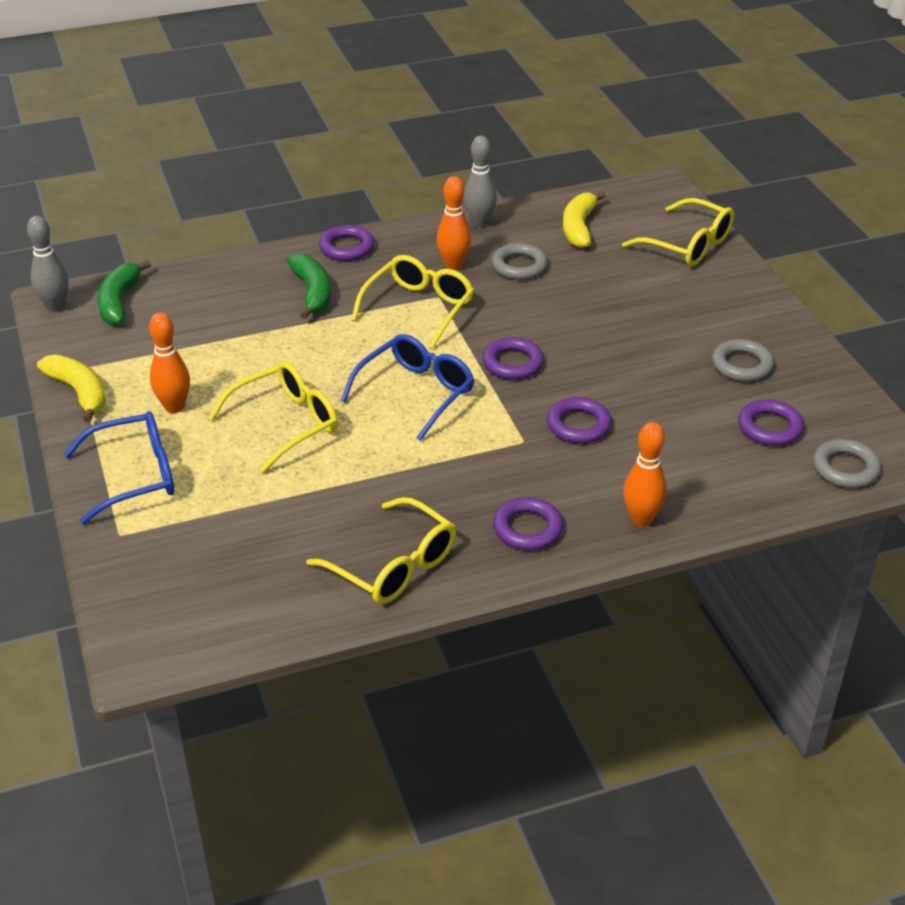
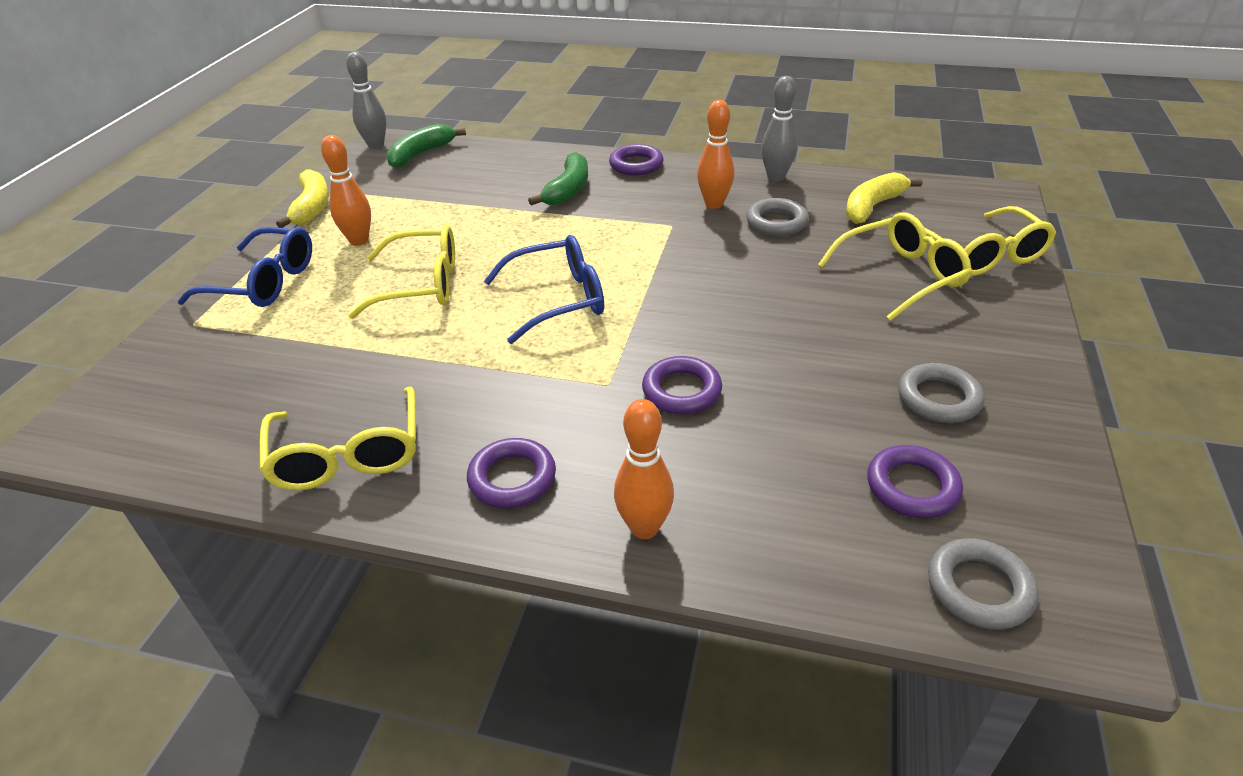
camera: 35 degrees right, 0 degrees up
yellow glasses [351,255,474,349] -> yellow glasses moved to [818,212,972,321]
purple ring [482,337,544,380] -> none

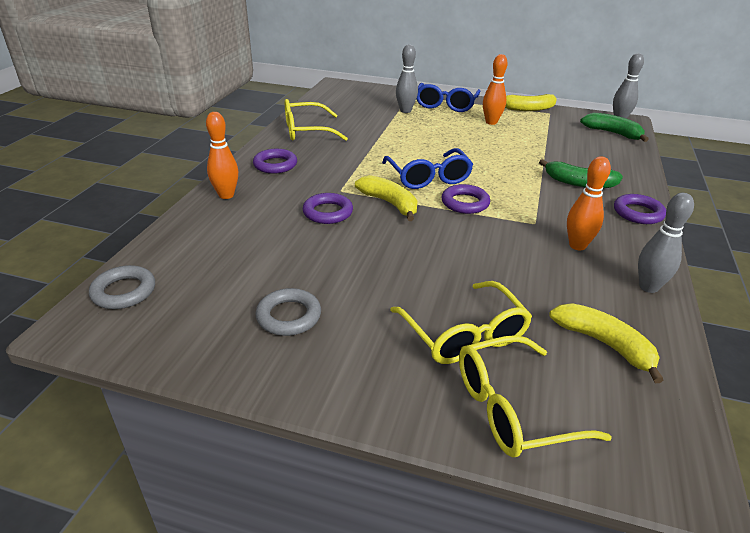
camera: 90 degrees right, 5 degrees down
yellow glasses [348,225,455,319] -> none
grey ring [746,198,809,236] -> none
purple ring [867,445,963,518] -> purple ring moved to [441,184,490,214]
none -> yellow banana [355,175,417,221]
none -> grey bowling pin [396,44,418,113]

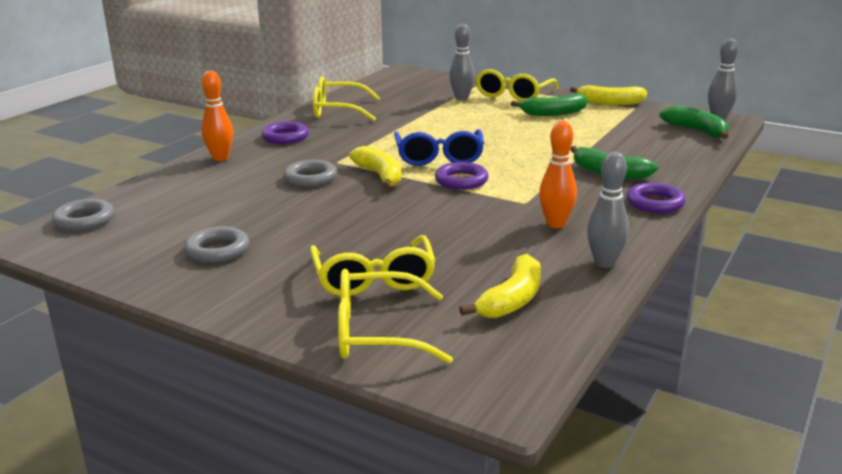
camera: 15 degrees right, 10 degrees down
purple ring [303,193,353,224] -> grey ring [284,160,337,187]
blue glasses [416,83,480,112] -> yellow glasses [476,69,558,101]
orange bowling pin [483,54,508,125] -> green banana [511,94,588,116]
yellow banana [549,303,663,383] -> yellow banana turned 60 degrees clockwise [459,254,541,318]

